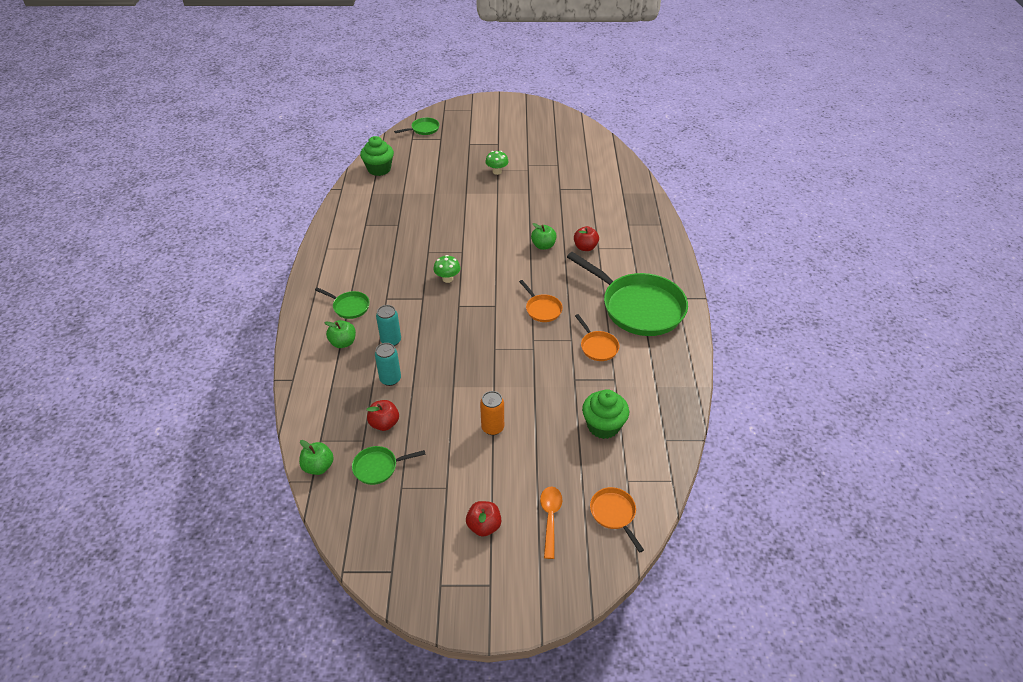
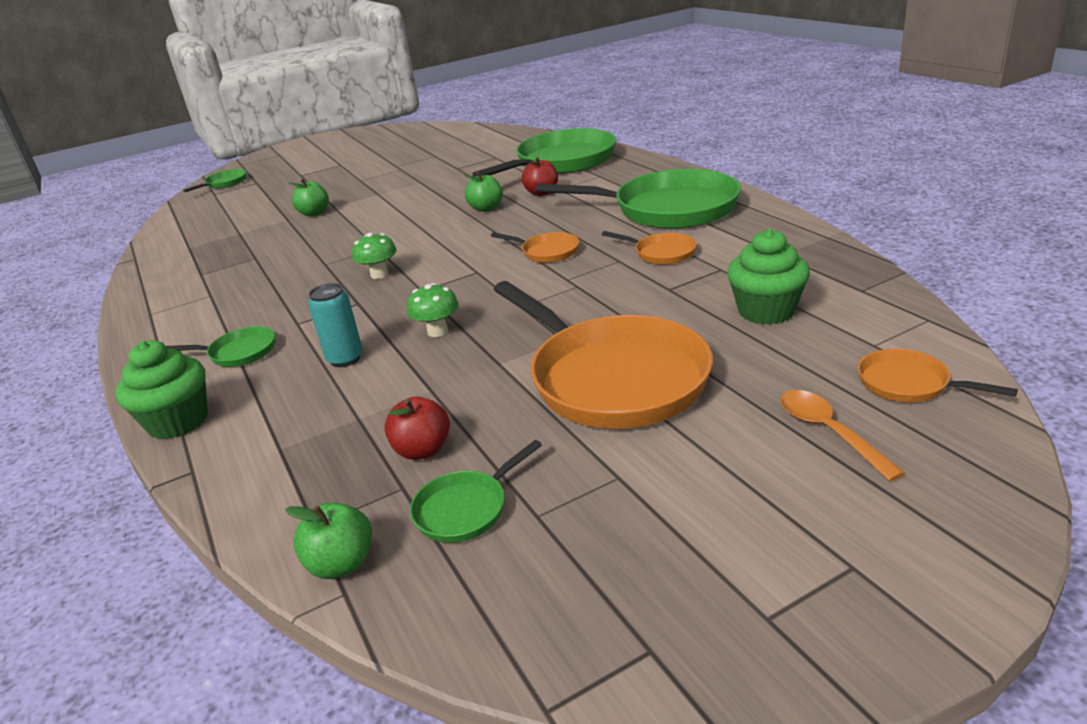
camera: 25 degrees left, 15 degrees down
green apple [325,320,356,348] -> green apple moved to [289,179,329,216]
green cupcake [360,136,394,176] -> green cupcake moved to [115,340,208,440]
turquoise can [375,343,401,386] -> none
red apple [466,501,501,537] -> none
orange can [480,391,504,435] -> orange pan [493,281,713,429]
green mushroom [485,151,509,175] -> green mushroom moved to [407,283,459,337]
none -> green pan [472,128,616,177]

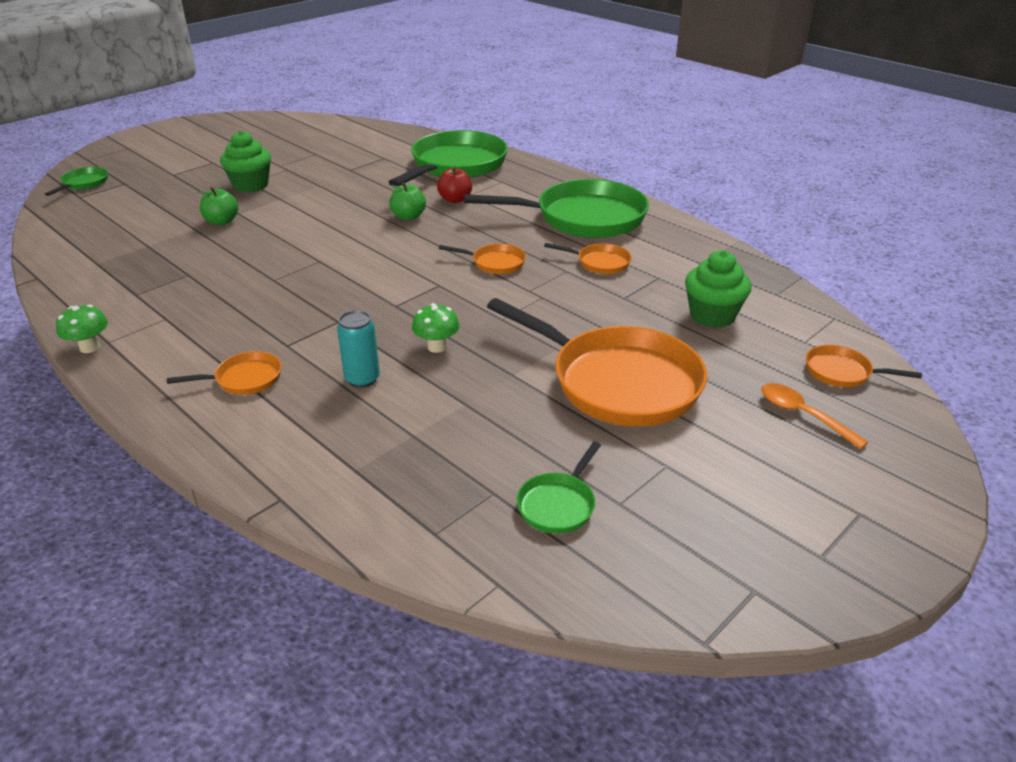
camera: 20 degrees left, 5 degrees up
green cupcake [115,340,208,440] -> green cupcake moved to [220,131,271,192]
green pan [166,326,275,367] -> orange pan [167,351,282,395]
green apple [285,503,372,579] -> none
green mushroom [352,233,397,279] -> green mushroom moved to [56,304,108,353]
red apple [384,397,450,460] -> none

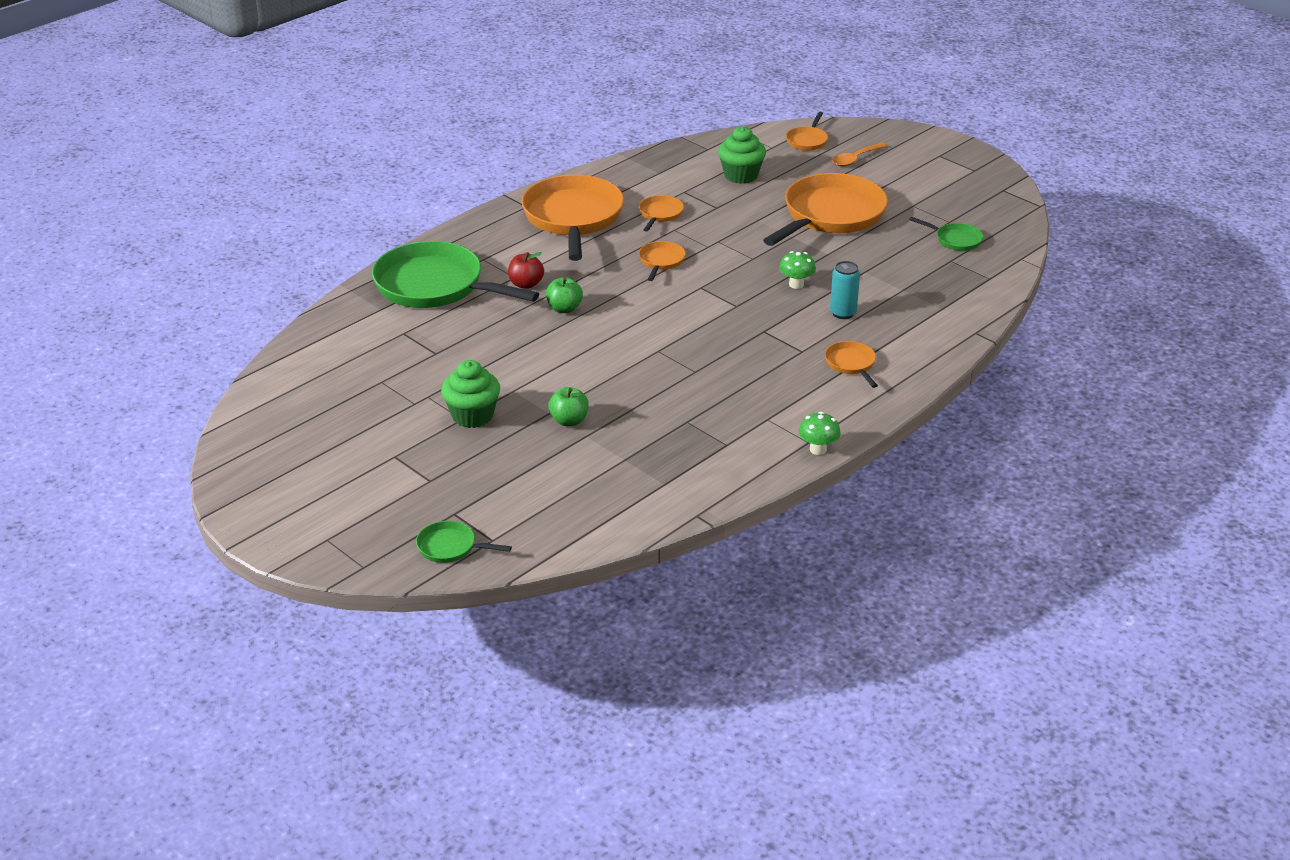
camera: 90 degrees left, 0 degrees up
green pan [464,179,649,238] -> orange pan [521,175,624,261]

